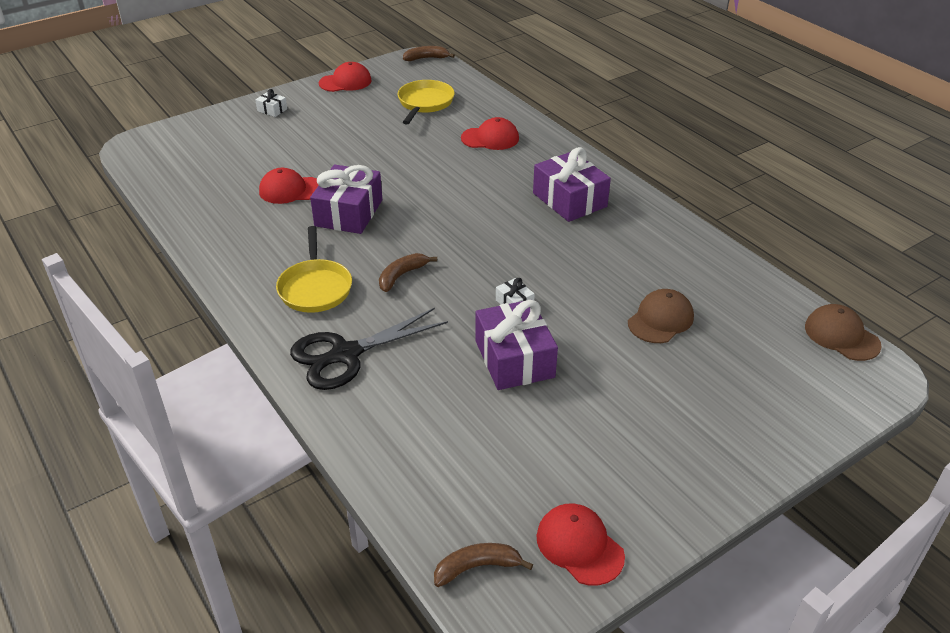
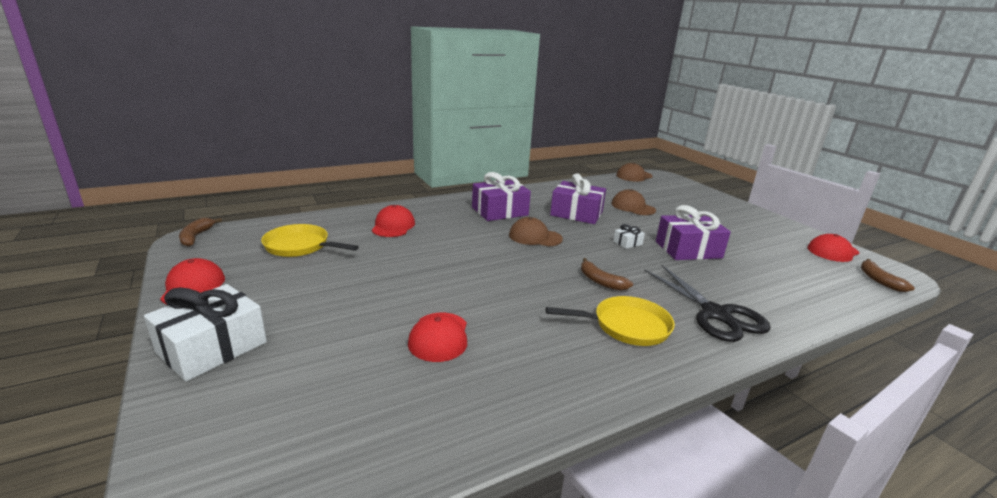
camera: 85 degrees left, 15 degrees down
white gift [255,89,287,117] -> white gift [144,284,267,381], size x2.24
purple gift [310,164,382,234] -> purple gift moved to [550,173,606,224]
none -> brown cap [509,217,563,246]

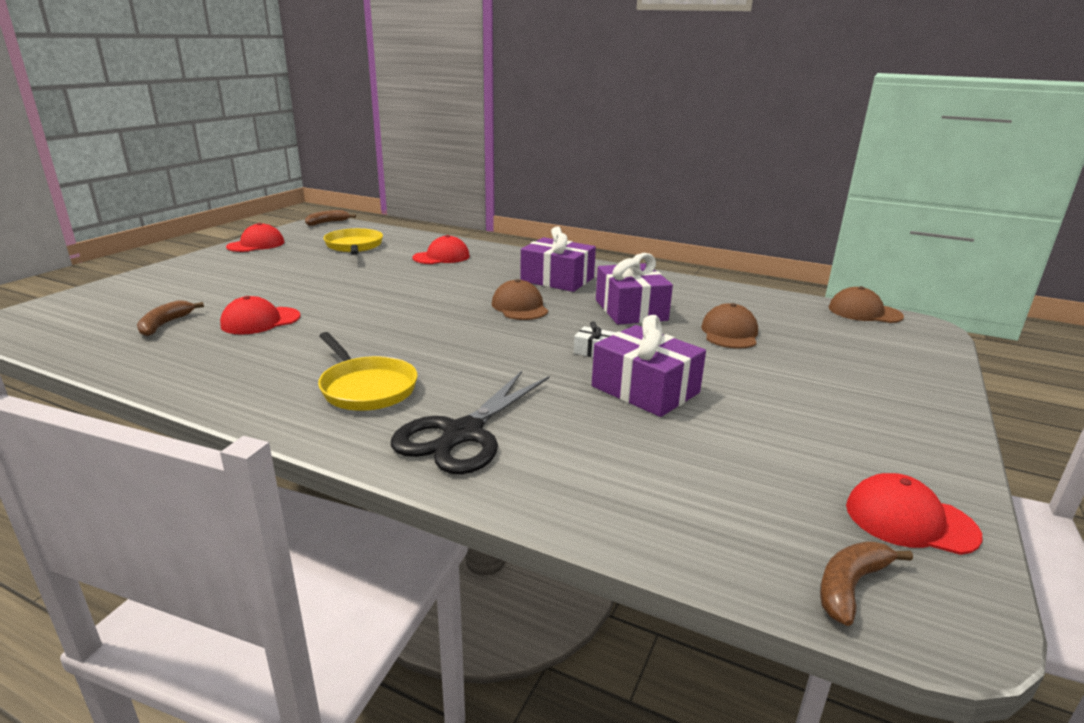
camera: 55 degrees right, 0 degrees up
white gift [144,284,267,381] -> none
brown banana [581,258,633,291] -> brown banana moved to [137,300,204,336]

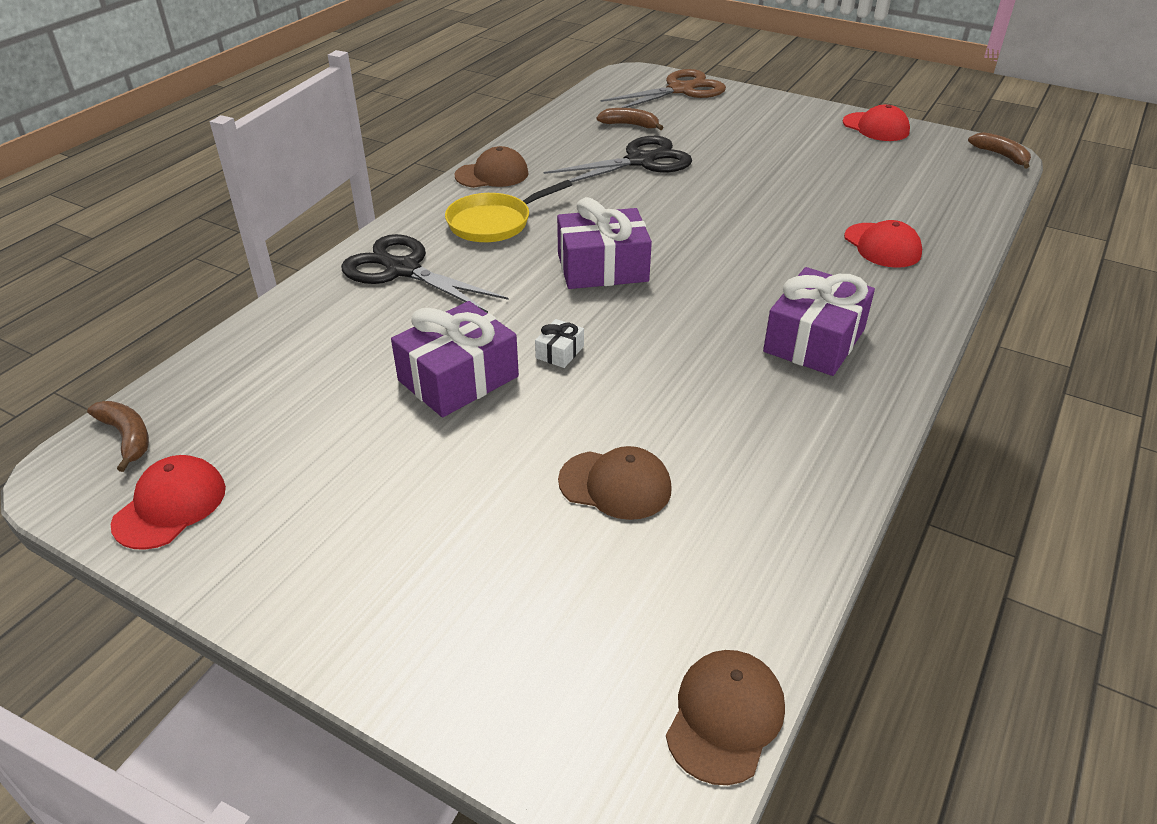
camera: 95 degrees right, 15 degrees up
red cap [220,296,301,335] -> black scissors [544,136,692,183]
yellow pan [323,228,383,255] -> none
brown cap [492,279,548,320] -> brown cap moved to [455,146,529,188]
purple gift [596,253,673,325] -> purple gift moved to [557,197,652,289]
none -> brown scissors [600,69,726,108]

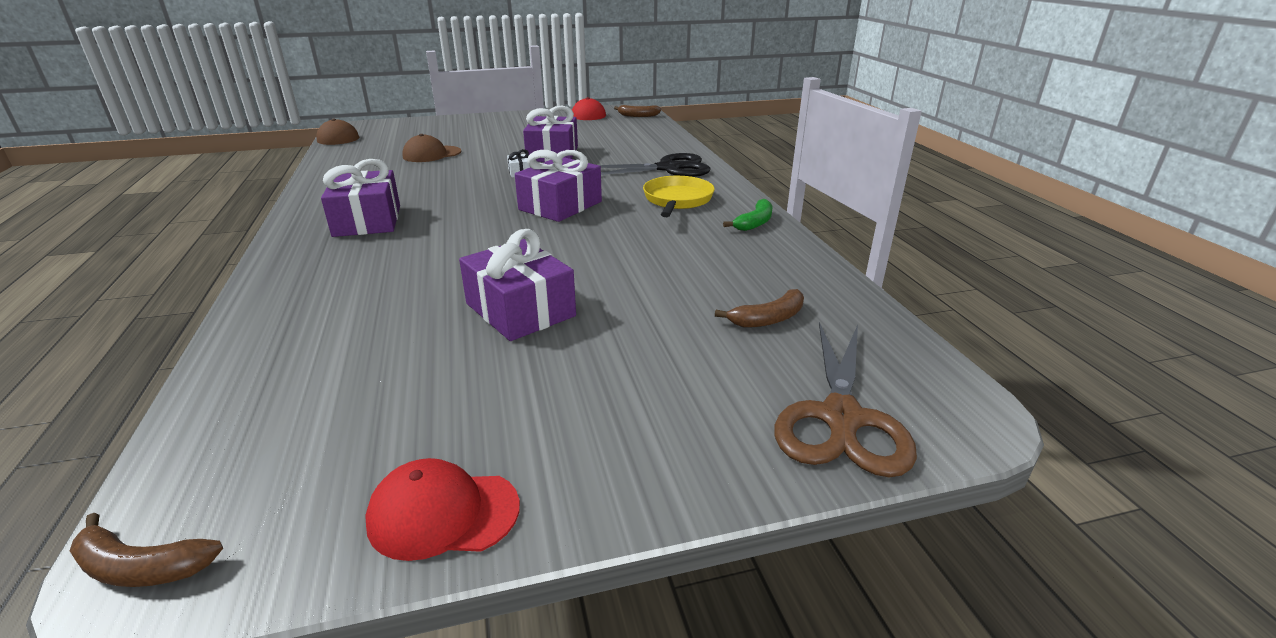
camera: 135 degrees right, 10 degrees down
brown cap [455,146,529,188] -> green banana [723,199,772,231]
black scissors [544,136,692,183] -> none
red cap [844,220,922,268] -> none
none -> purple gift [459,229,576,341]

